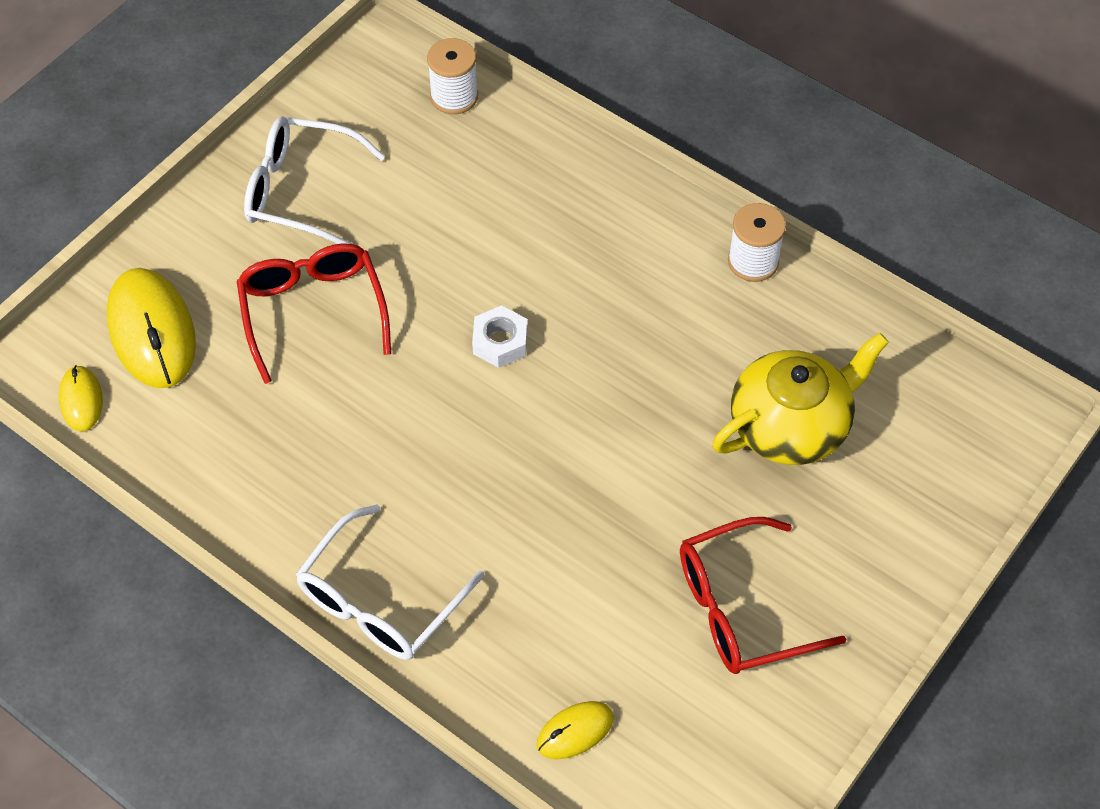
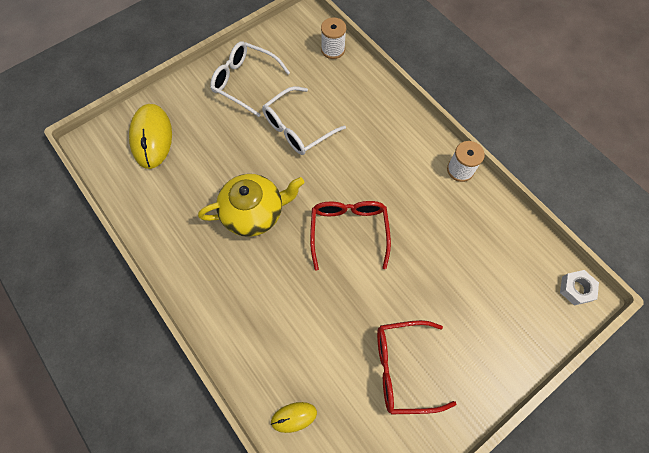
camera: 15 degrees right, 10 degrees up
yellow mouse [59,365,103,431] -> none
red glasses [237,243,391,384] -> red glasses moved to [310,201,391,271]
white glasses [296,504,484,660] -> white glasses moved to [262,86,346,155]
white nut [472,305,527,368] -> white nut moved to [560,270,599,306]
yellow teapot [712,333,889,465] -> yellow teapot moved to [198,174,304,237]

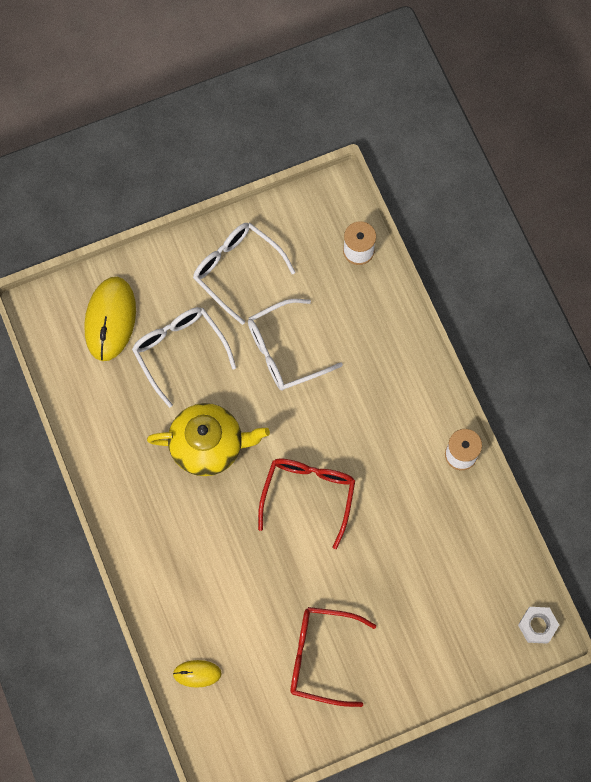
camera: 15 degrees right, 5 degrees up
none -> white glasses [132,307,236,408]

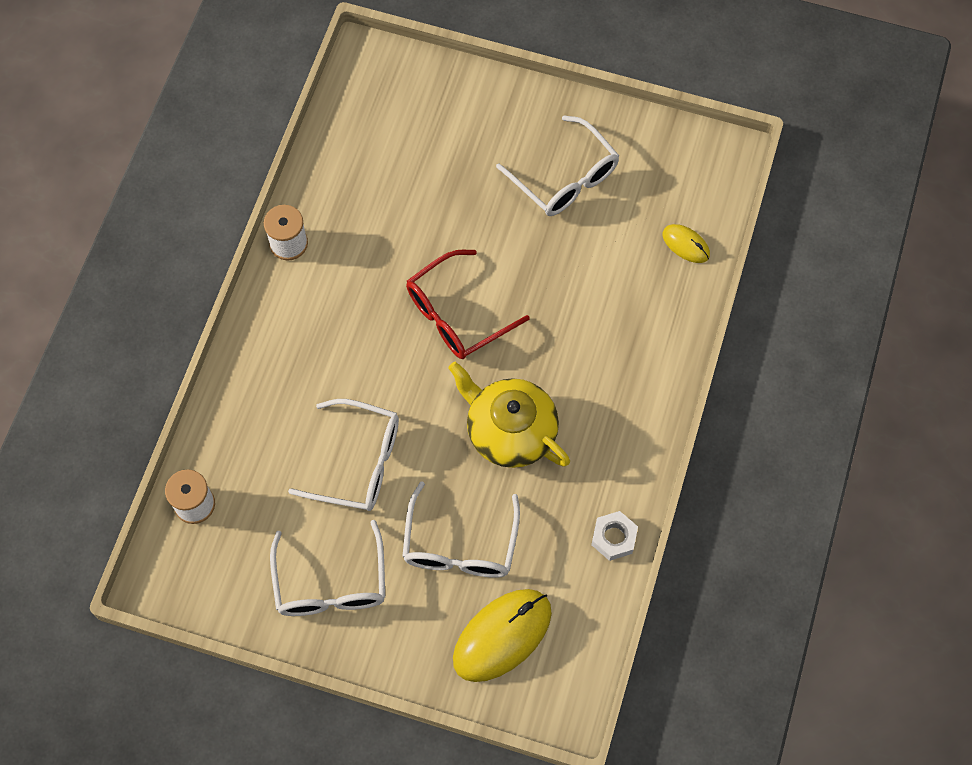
camera: 140 degrees left, 5 degrees down
red glasses [290,607,376,707] -> white glasses [496,115,619,216]
white nut [518,607,559,644] -> white nut moved to [591,511,638,561]

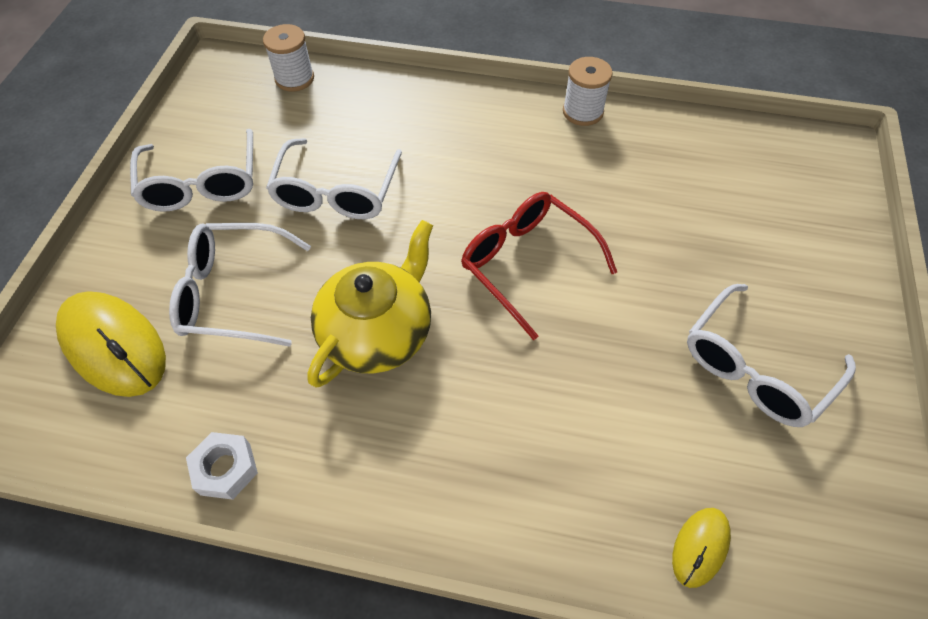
camera: 85 degrees right, 10 degrees down
white glasses [270,520,385,616] -> white glasses turned 90 degrees counterclockwise [130,129,253,212]

